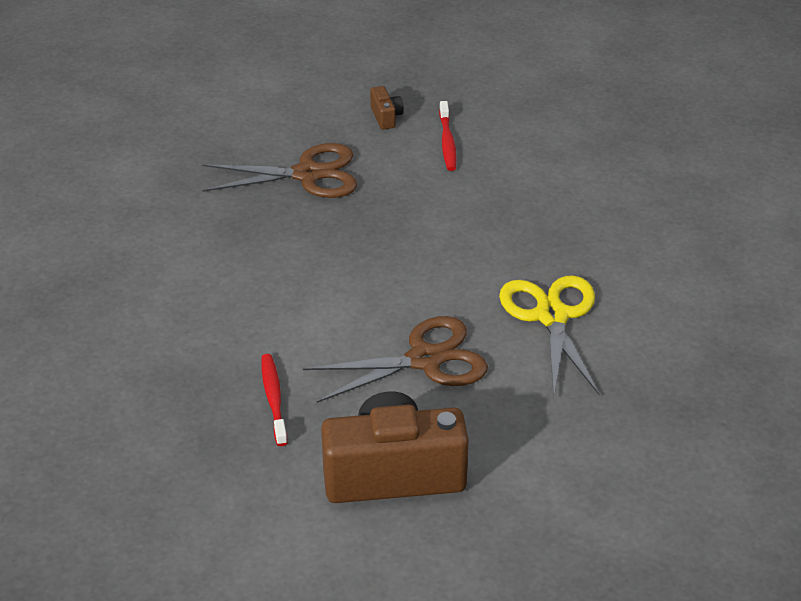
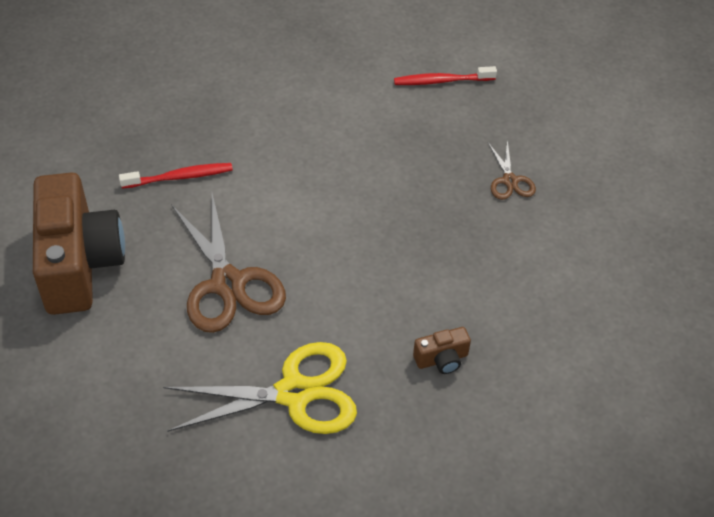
camera: 85 degrees right, 10 degrees up
brown scissors [202,143,357,198] -> brown scissors [488,139,536,200], size x0.50
brown camera [370,86,404,130] -> brown camera moved to [413,327,471,374]
red toothbrush [439,101,457,171] -> red toothbrush moved to [394,66,497,85]

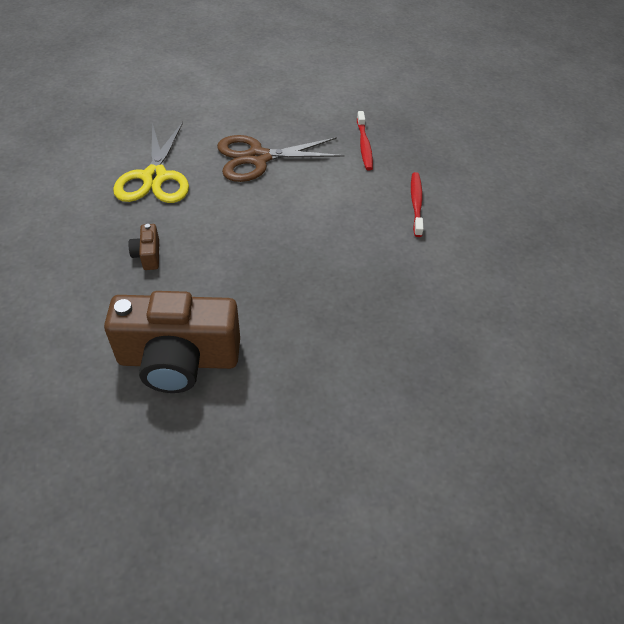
camera: 100 degrees right, 0 degrees up
brown camera [33,172,125,315] -> brown camera moved to [104,291,240,393]
red toothbrush [394,66,497,85] -> red toothbrush moved to [411,172,423,237]
brown scissors [488,139,536,200] -> none

